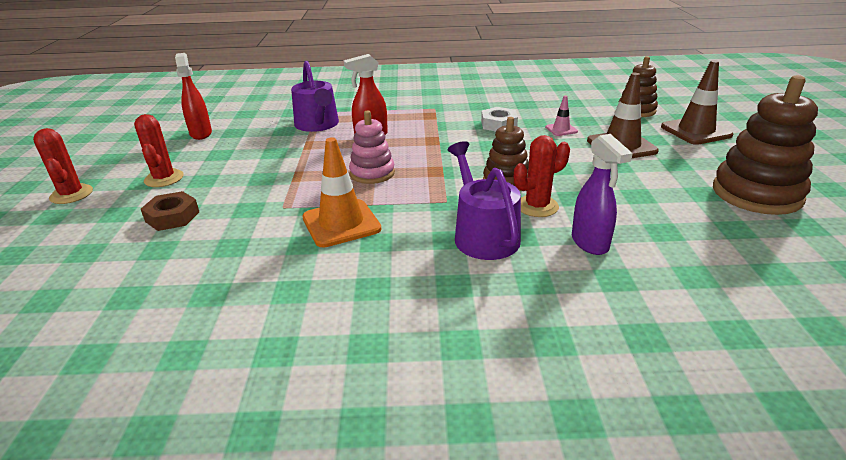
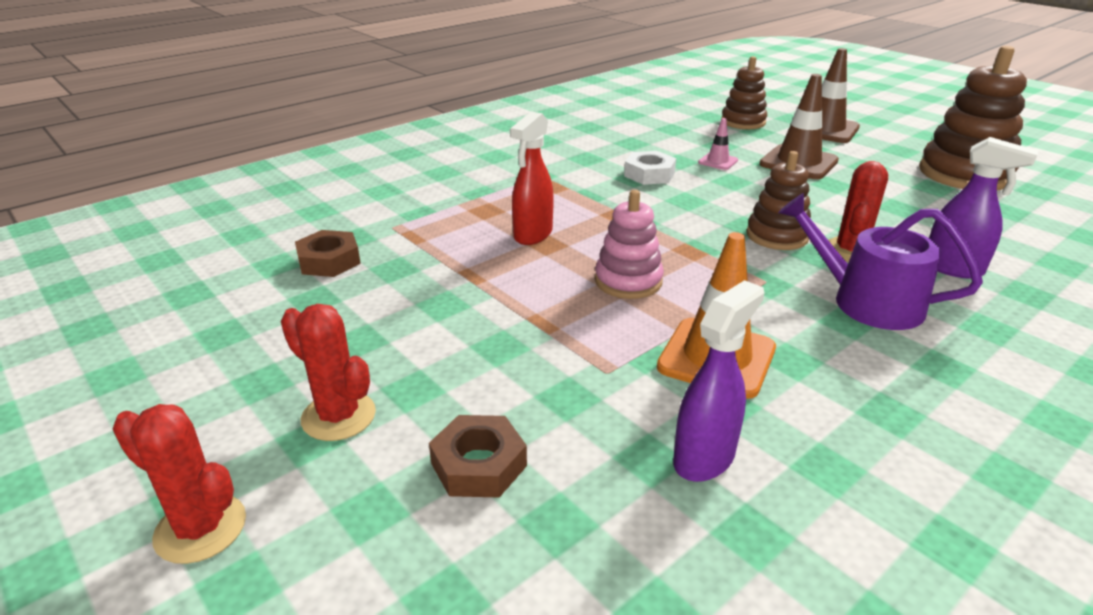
camera: 40 degrees left, 0 degrees up
red spray bottle [175,53,212,140] -> none
purple watering can [291,61,339,132] -> none
none -> brown nut [295,230,361,277]
none -> purple spray bottle [673,280,764,482]

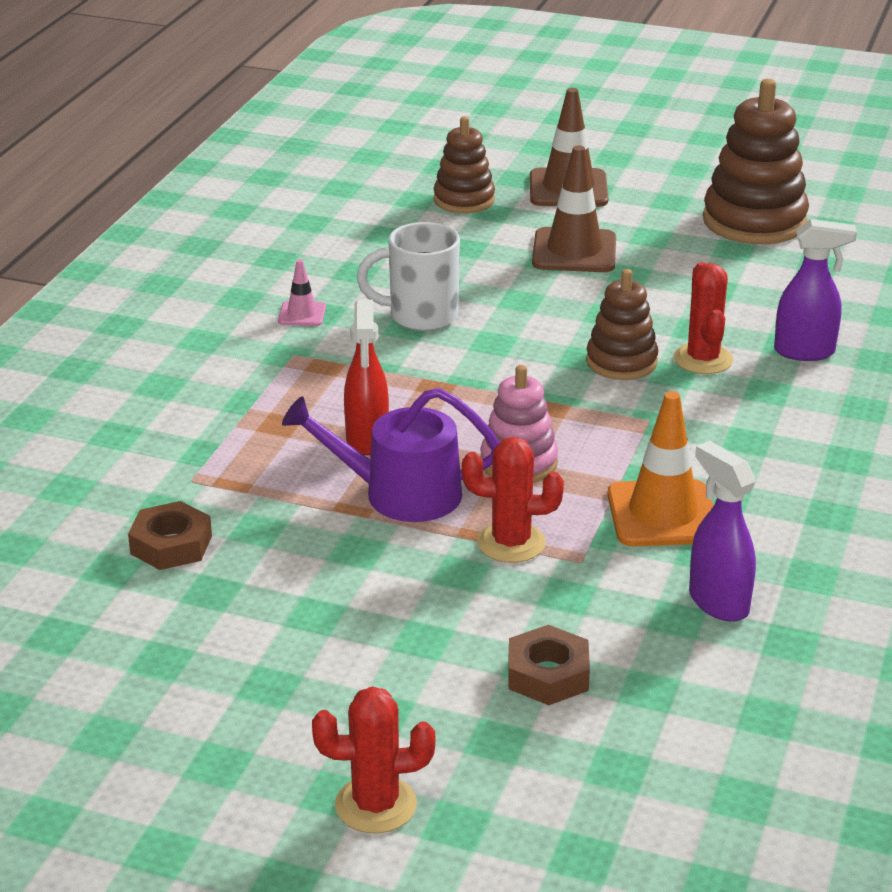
camera: 30 degrees left, 0 degrees up
red cactus [281,304,376,441] -> red cactus moved to [462,437,564,563]
white nut [624,151,676,185] -> white mug [357,222,460,331]
purple spray bottle [673,280,764,482] -> purple spray bottle turned 45 degrees counterclockwise [689,441,756,622]
pink traffic cone [698,118,738,170] -> pink traffic cone moved to [278,259,326,326]
purple watering can [778,193,983,330] -> purple watering can moved to [282,388,499,522]

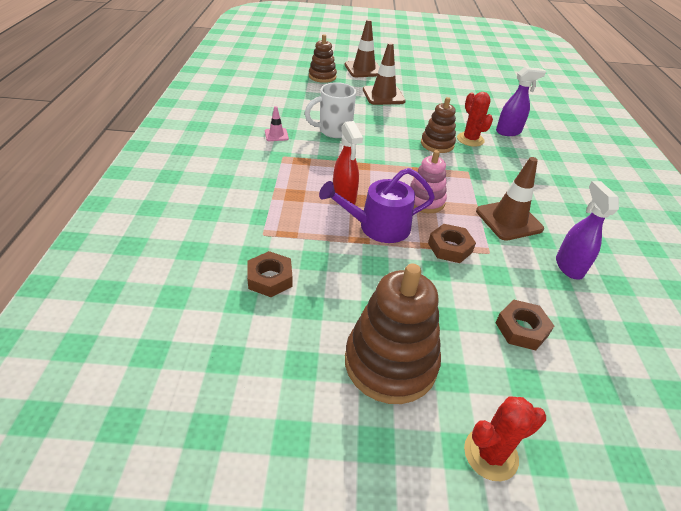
camera: 20 degrees left, 10 degrees up
red cactus [462,437,564,563] -> brown nut [428,224,476,263]
orange traffic cone [607,391,713,546] -> brown traffic cone [476,157,544,241]
purple spray bottle [689,441,756,622] -> purple spray bottle turned 45 degrees clockwise [556,181,619,280]
brown stacking toy [703,79,809,244] -> brown stacking toy moved to [345,264,441,404]

